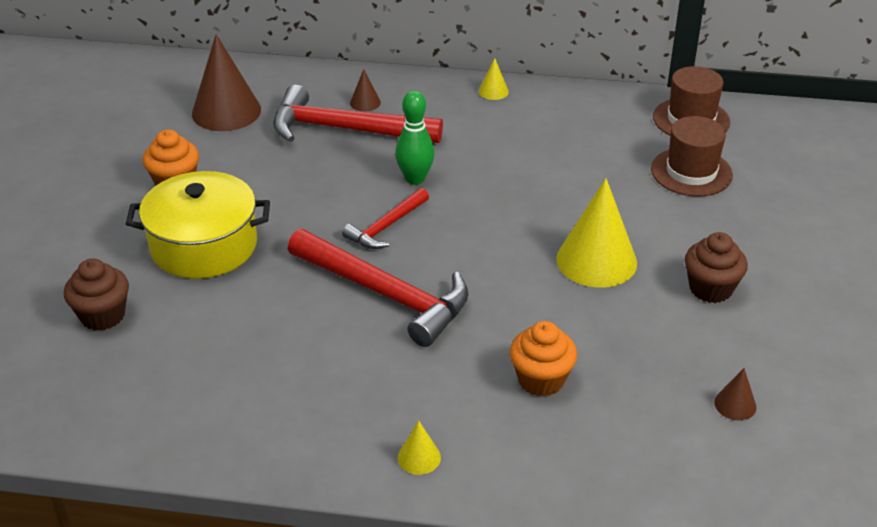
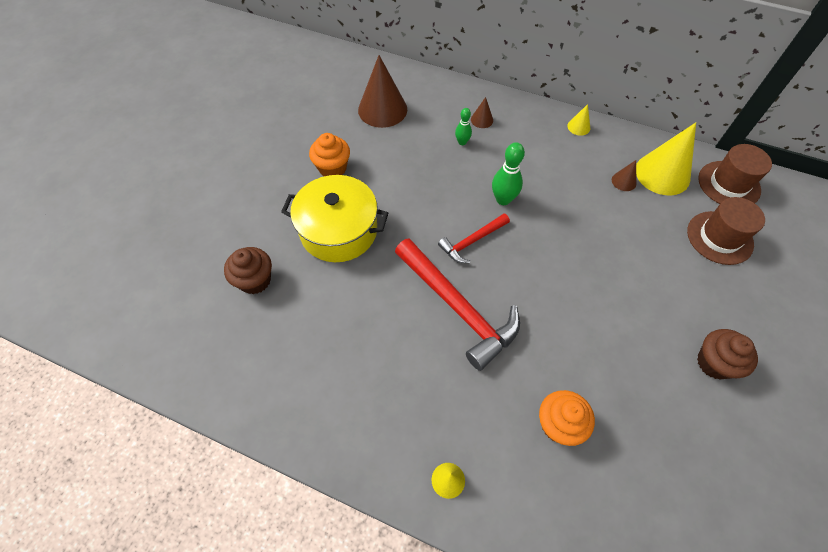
camera: 15 degrees right, 20 degrees up
red hammer [273,85,443,143] -> green bowling pin [455,108,472,145]
yellow cone [556,178,637,288] -> yellow cone moved to [636,122,696,195]
brown cone [714,368,756,420] -> brown cone moved to [612,160,637,191]

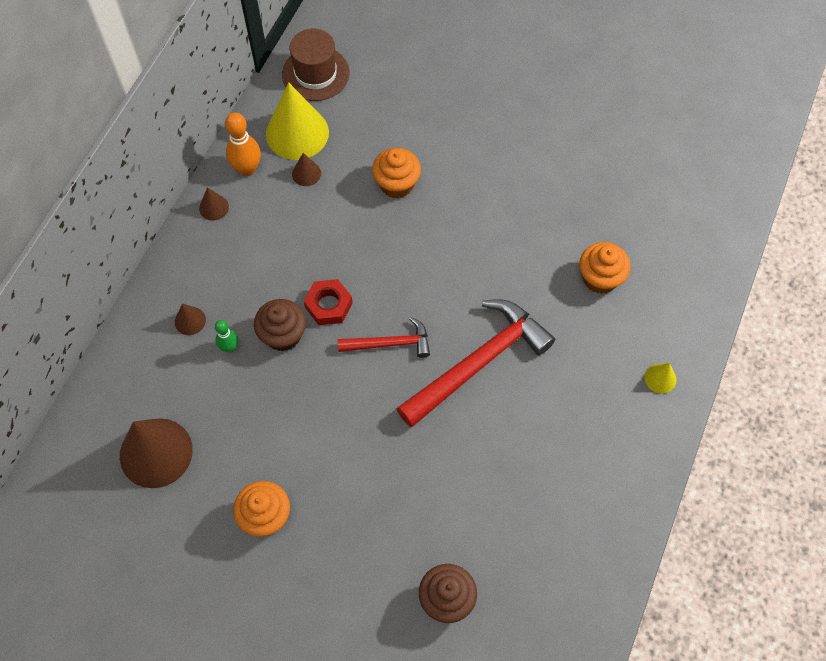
camera: 90 degrees left, 5 degrees up
yellow pot [281,175,388,262] -> none
red hammer [438,213,510,263] -> red hammer turned 60 degrees counterclockwise [338,317,430,358]
green bowling pin [492,142,525,205] -> red nut [304,279,353,325]
yellow cone [567,104,590,136] -> brown cone [199,187,229,221]
brown hat [687,197,765,265] -> none
brown cupcake [697,329,758,379] -> brown cupcake moved to [254,299,306,351]
none -> orange bowling pin [225,112,261,176]
none -> orange cupcake [372,148,421,198]

